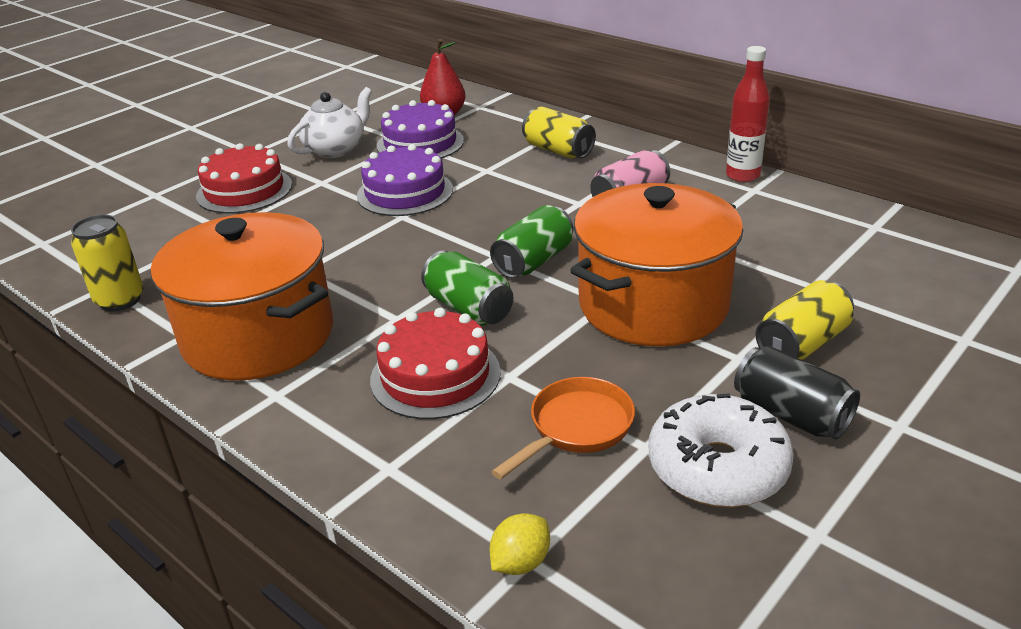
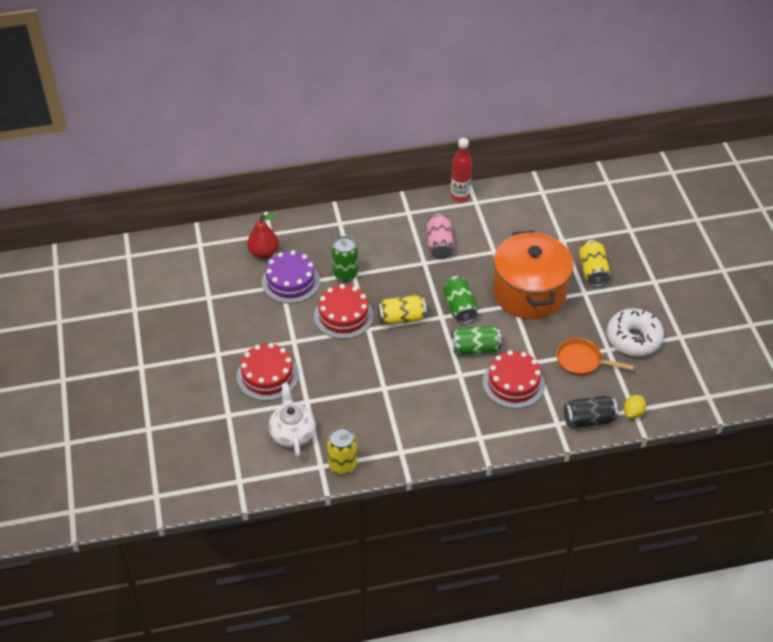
camera: 55 degrees left, 15 degrees up
orange pot [151,212,333,381] -> none
white teapot [287,87,372,158] -> white teapot moved to [269,383,316,457]
purple cake [357,144,453,216] -> red cake [314,284,374,339]
yellow lemon [489,513,550,575] -> yellow lemon turned 45 degrees clockwise [624,395,646,418]
orange pan [491,377,635,479] -> orange pan turned 60 degrees counterclockwise [556,338,634,376]
yellow can [522,106,596,158] -> yellow can moved to [378,295,427,326]
black can [734,346,860,440] -> black can moved to [564,396,618,428]
none -> green can [332,236,358,282]

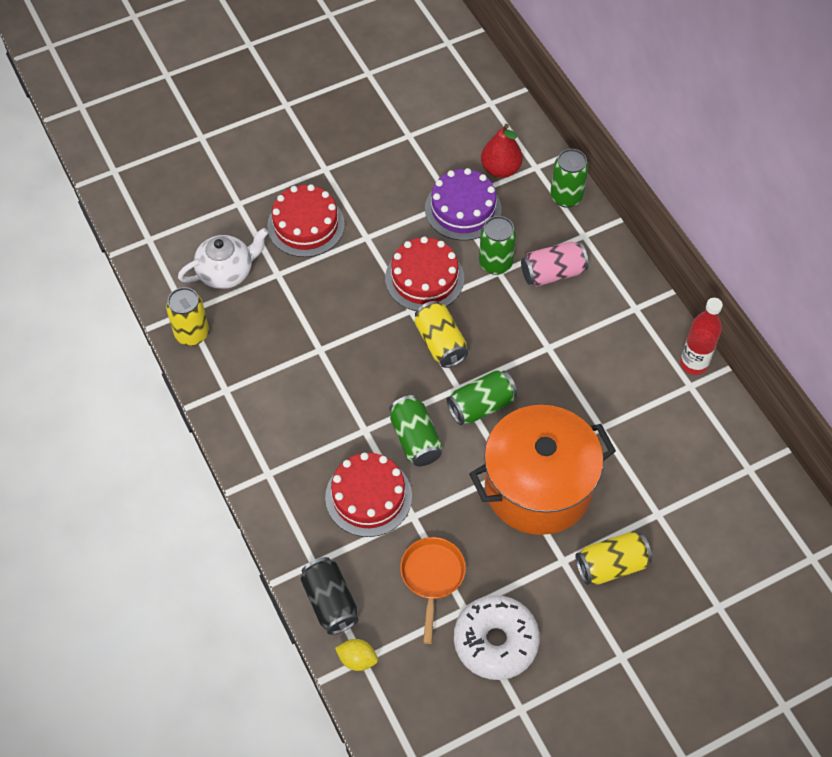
camera: 75 degrees right, 10 degrees up
pink can [427,214,454,259] -> pink can moved to [521,241,588,287]
none -> green can [550,149,589,208]

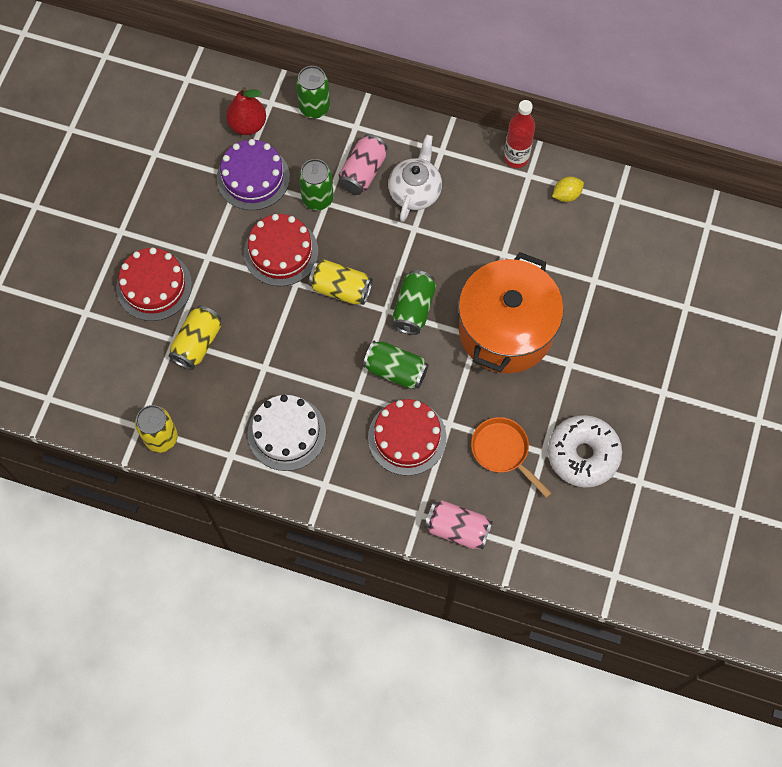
camera: 45 degrees left, 10 degrees up
white teapot [178,228,268,289] -> white teapot moved to [388,135,442,222]
black can [301,557,359,635] -> pink can [425,500,493,549]
yellow lemon [335,639,378,671] -> yellow lemon moved to [552,177,584,202]
yellow can [575,531,652,585] -> yellow can moved to [169,305,221,370]
none -> white cake [248,395,326,471]

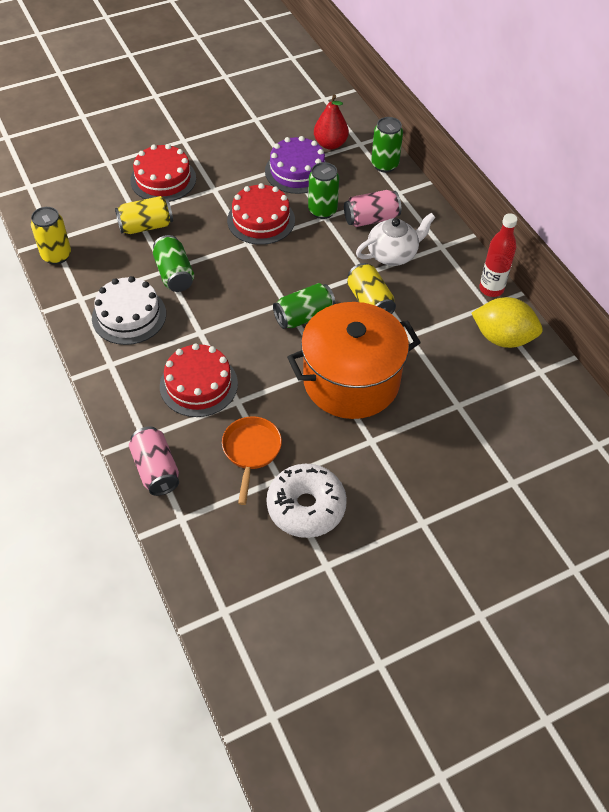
camera: 45 degrees right, 15 degrees down
yellow can [309,260,373,305] -> yellow can moved to [347,263,396,314]
green can [363,341,429,389] -> green can moved to [153,235,194,292]
yellow lemon [552,177,584,202] -> yellow lemon [472,297,543,348], size x1.95

